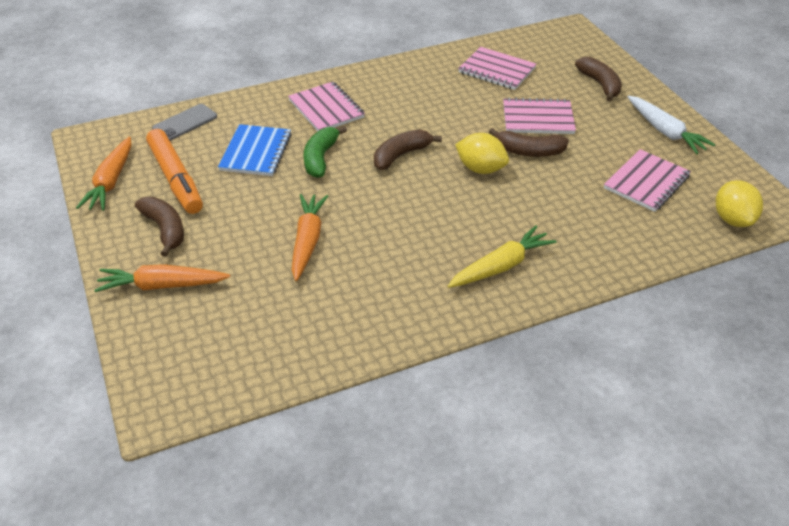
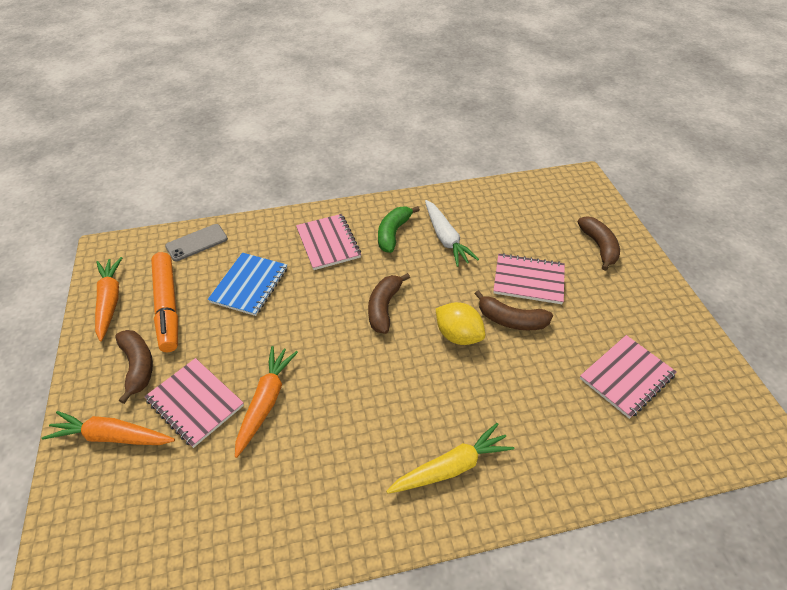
camera: 10 degrees right, 5 degrees up
orange carrot [76,137,131,211] -> orange carrot turned 150 degrees clockwise [95,257,122,342]
green banana [304,126,347,178] -> green banana moved to [378,206,420,253]
brown banana [374,129,442,170] -> brown banana turned 45 degrees counterclockwise [368,273,410,334]
pink notebook [458,47,536,90] -> pink notebook moved to [144,358,244,448]
white carrot [628,96,715,154] -> white carrot moved to [425,200,479,267]
yellow lemon [716,180,763,227] -> none

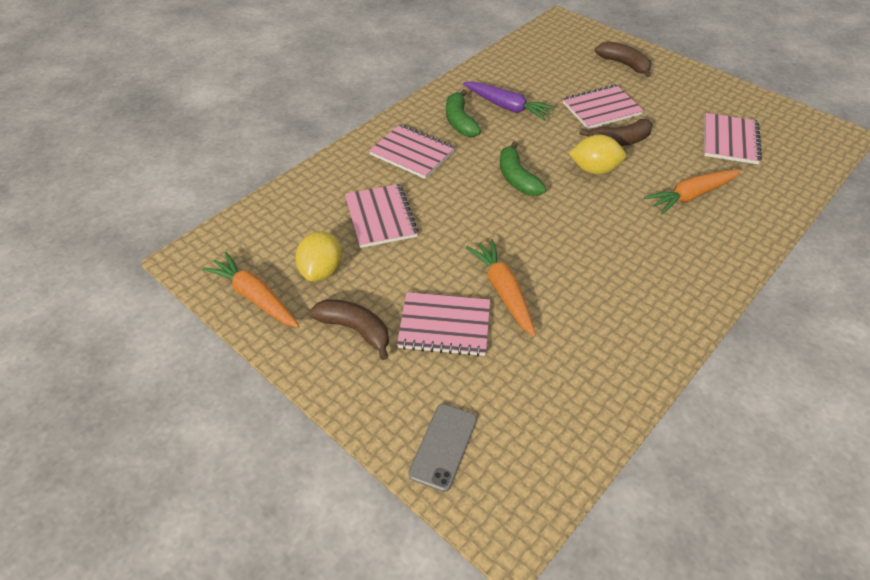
camera: 35 degrees left, 0 degrees up
orange carrot [42,411,175,445] -> orange carrot moved to [644,169,741,215]
orange marker [151,252,178,352] -> yellow lemon [295,231,342,281]
grey phone [165,224,228,261] -> grey phone moved to [408,404,477,492]
blue notebook [208,253,287,316] -> pink notebook [345,184,418,248]
brown banana [368,273,410,334] -> green banana [500,141,546,196]
yellow carrot [386,423,514,494] -> none
white carrot [425,200,479,267] -> purple carrot [463,82,555,121]

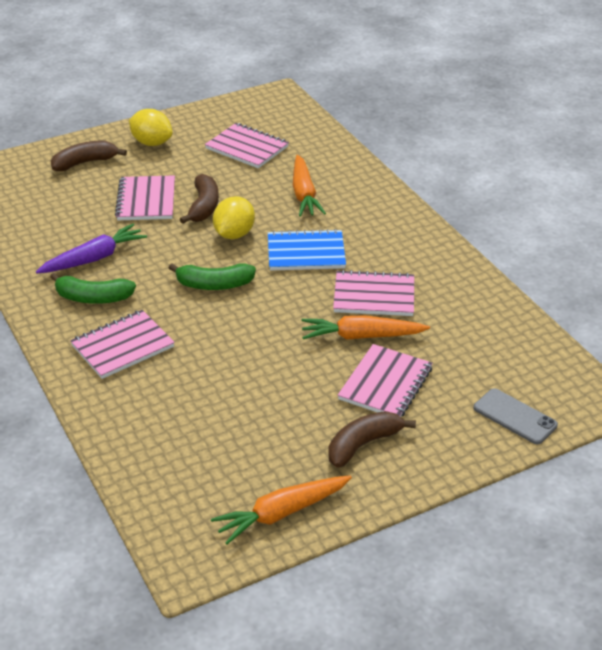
camera: 70 degrees left, 10 degrees down
yellow lemon [295,231,342,281] -> yellow lemon moved to [129,109,173,146]
pink notebook [345,184,418,248] -> pink notebook moved to [333,270,414,316]
none -> blue notebook [268,229,346,271]

